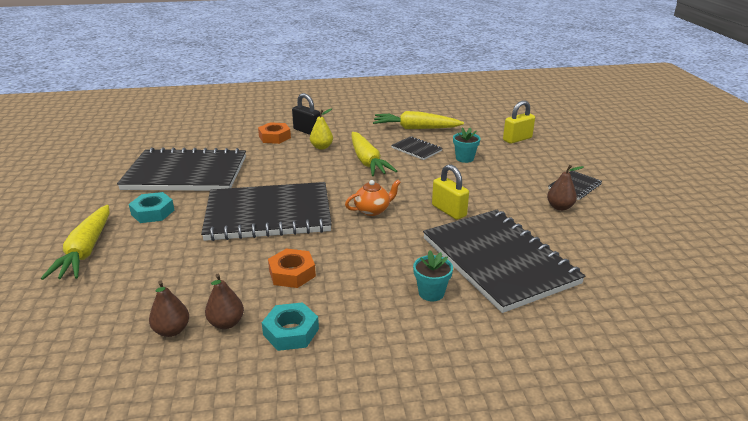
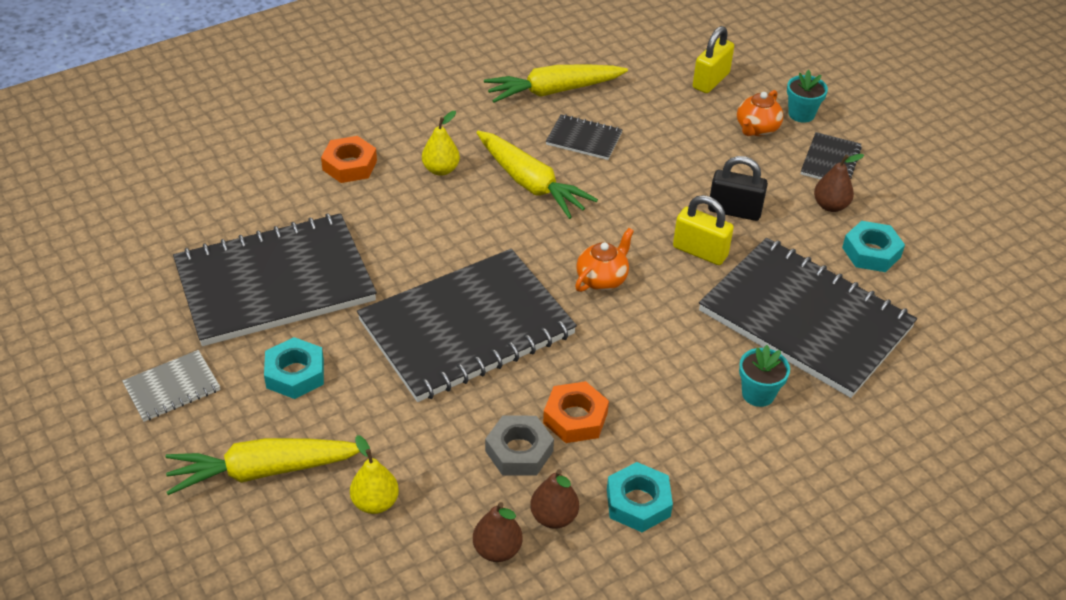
camera: 25 degrees left, 15 degrees up
yellow carrot [41,205,109,280] -> yellow carrot turned 105 degrees clockwise [166,438,360,495]
black padlock [292,93,320,135] -> black padlock moved to [708,156,768,221]
turquoise flower pot [453,127,480,163] -> turquoise flower pot moved to [787,70,828,123]
none -> grey notebook [122,350,220,422]
none -> yellow pear [350,435,399,514]
none -> grey nut [485,415,554,476]
none -> orange teapot [737,90,783,136]
none -> turquoise nut [842,221,905,272]

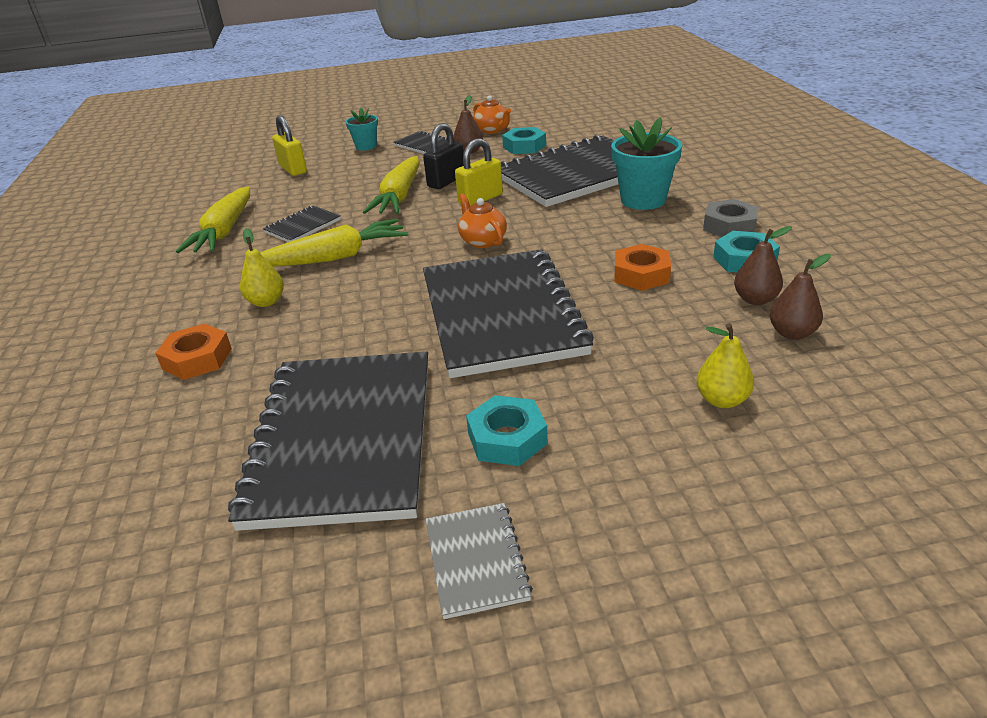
camera: 65 degrees left, 10 degrees down
yellow carrot [166,438,360,495] -> yellow carrot moved to [363,156,420,214]
grey nut [485,415,554,476] -> grey nut moved to [703,199,759,237]
orange teapot [737,90,783,136] -> orange teapot moved to [473,95,511,134]
turquoise flower pot [739,345,790,407] -> turquoise flower pot [611,117,682,210], size x1.69

